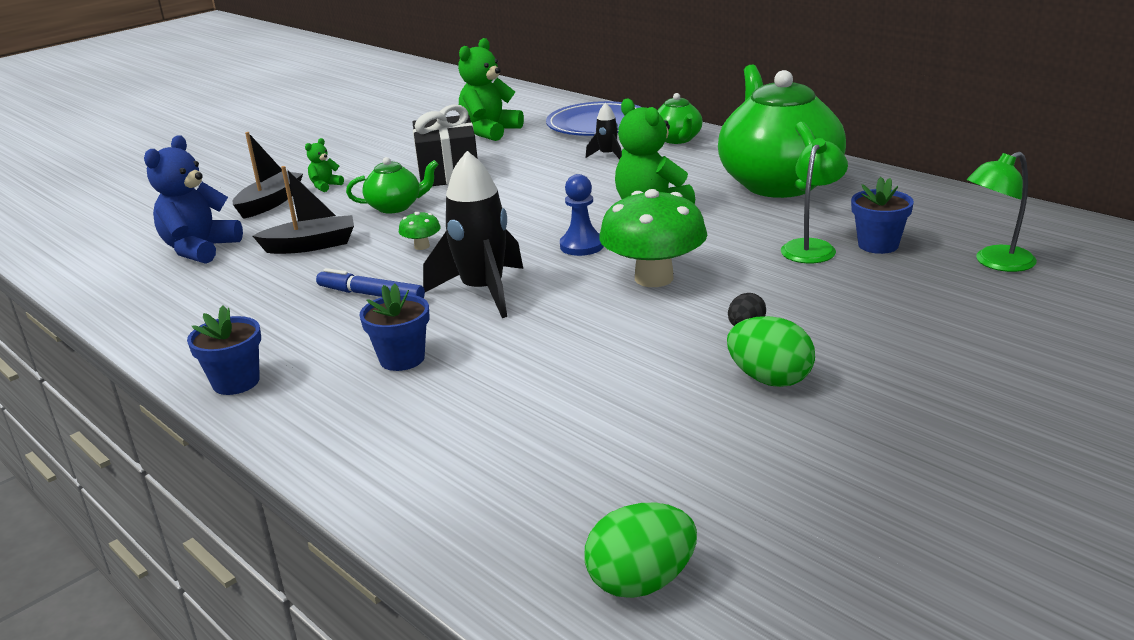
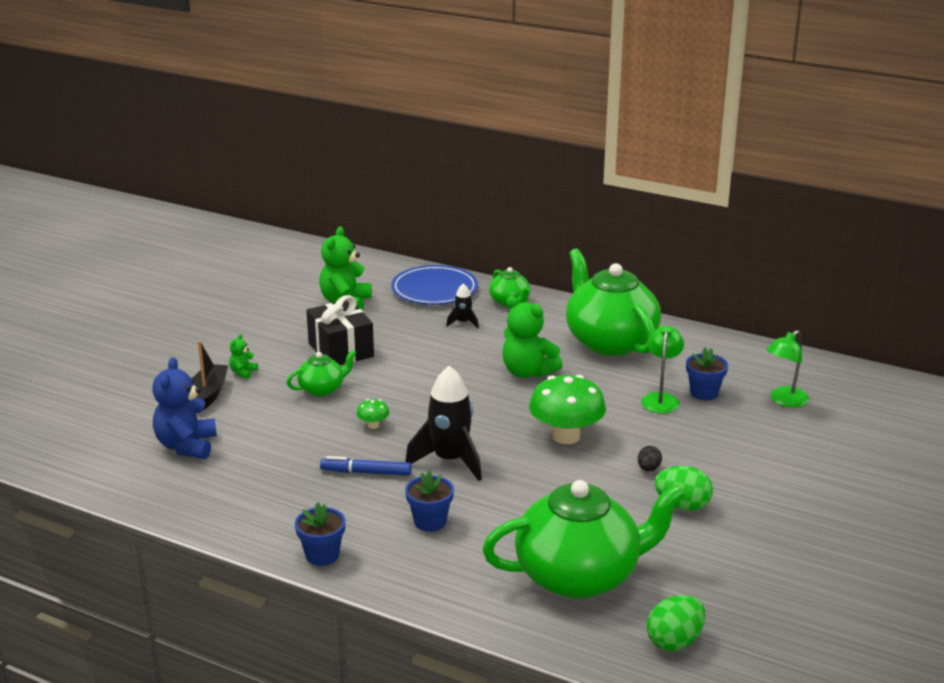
camera: 20 degrees left, 0 degrees up
black boat [253,166,354,254] -> none
blue pawn [560,174,604,256] -> none
none -> green teapot [482,480,685,599]

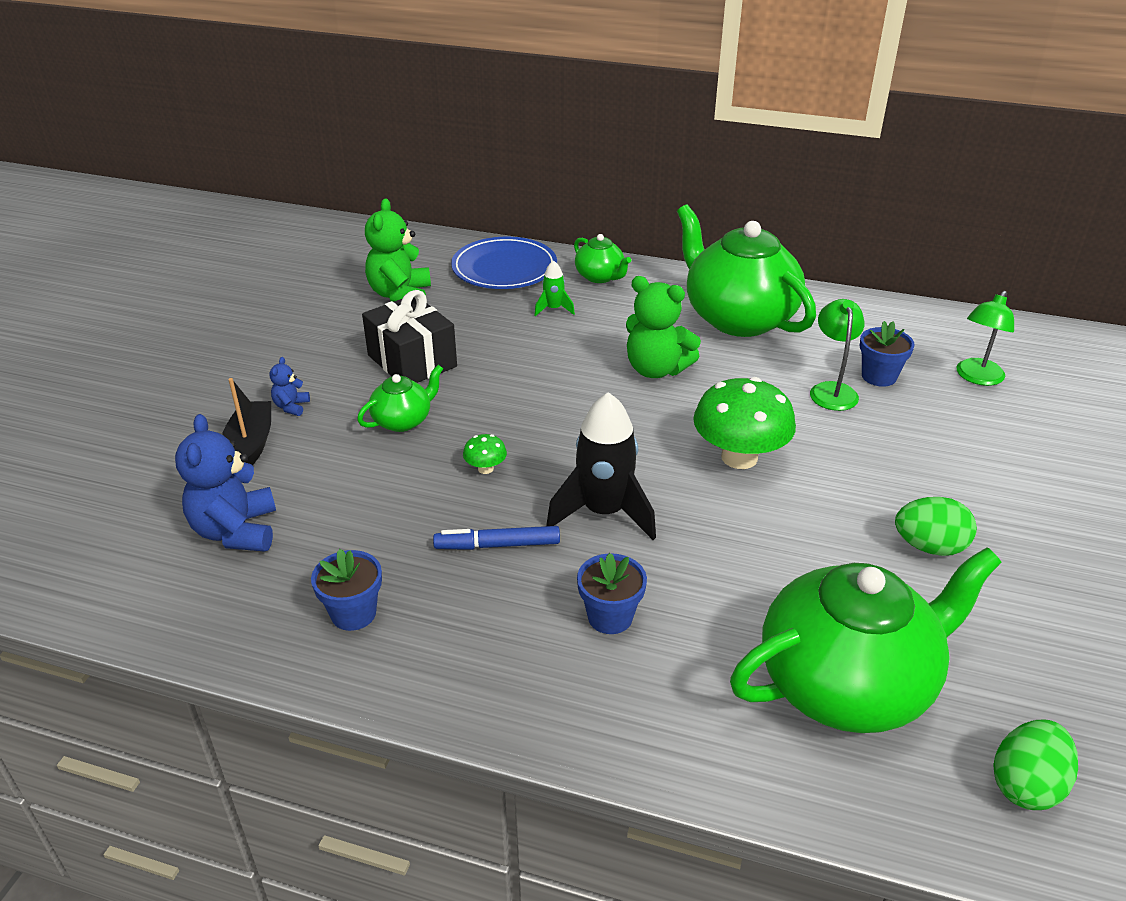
camera: 10 degrees left, 10 degrees up
green teddy bear [229,334,258,379] -> blue teddy bear [270,357,310,416]
blue flower pot [295,502,345,566] -> blue flower pot moved to [311,549,382,631]
black rocket [446,283,479,328] -> green rocket [534,260,575,316]
black egg [638,446,662,471] -> none

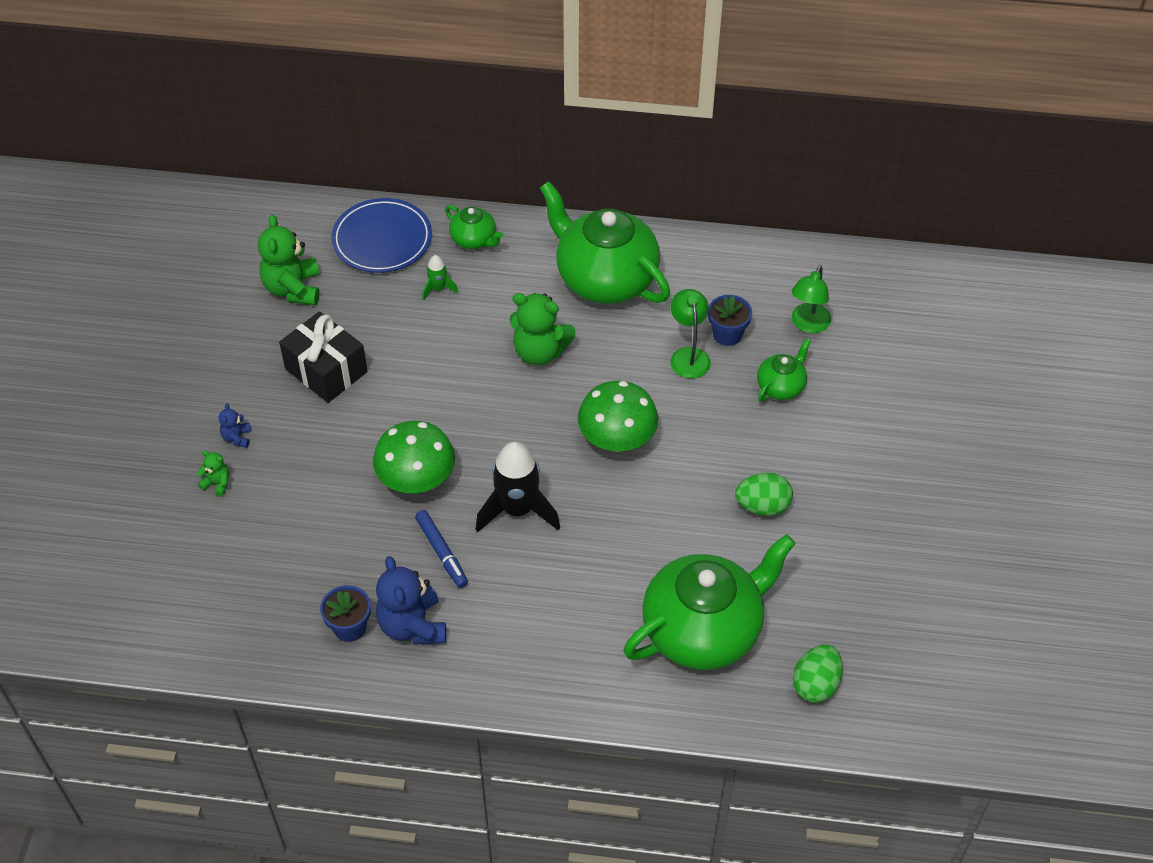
camera: 10 degrees left, 15 degrees up
blue teddy bear [175,414,276,552] -> blue teddy bear moved to [376,556,446,645]
black boat [222,378,271,466] -> green teddy bear [197,450,229,497]
green teapot [357,365,443,432] -> green teapot moved to [757,339,811,402]
blue marker [433,526,560,550] -> blue marker turned 105 degrees counterclockwise [415,510,468,588]
green mushroom [463,434,507,474] -> green mushroom [373,421,455,493], size x2.30
blue flower pot [577,553,647,634] -> none

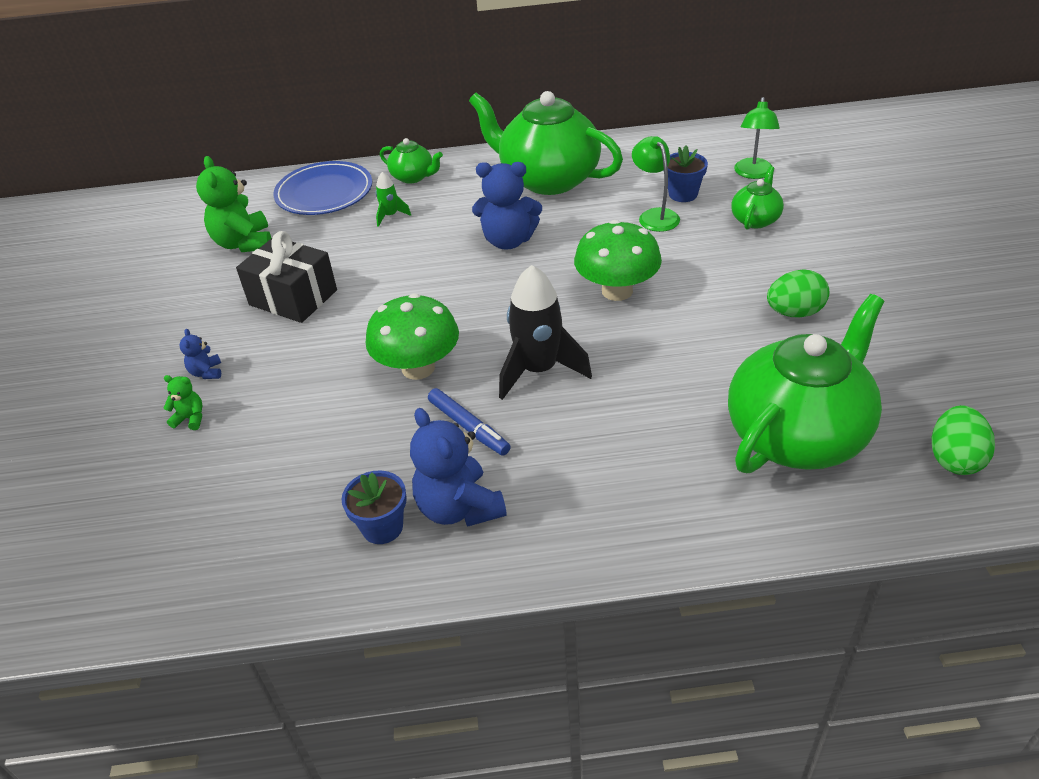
camera: 10 degrees left, 10 degrees down
green teddy bear [510,293,576,365] -> blue teddy bear [472,162,542,250]

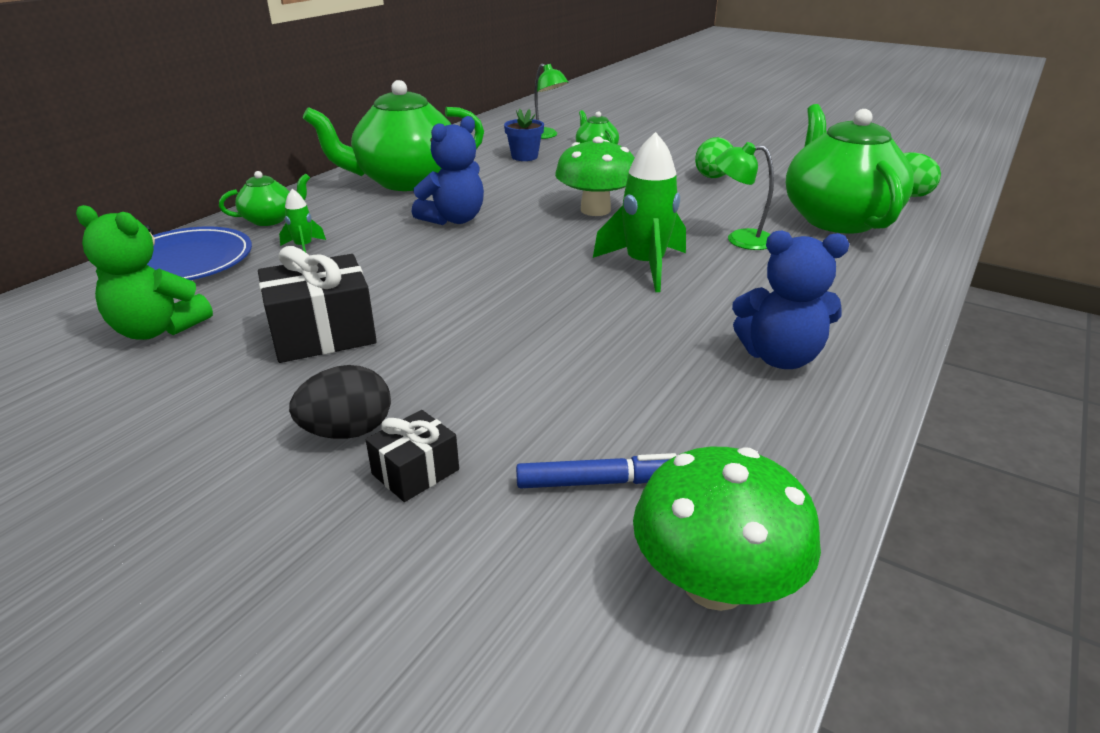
camera: 55 degrees left, 10 degrees down
green teddy bear [163,375,203,430] -> black gift [366,410,459,502]
blue teddy bear [179,329,221,379] -> black egg [289,365,391,439]
blue flower pot [342,471,407,544] -> none
green mushroom [365,293,459,380] -> green mushroom moved to [633,447,821,611]
blue marker [428,388,511,456] -> blue marker moved to [516,453,677,489]
black rocket [499,265,592,400] -> green rocket [593,132,686,292]
green lamp [632,136,680,232] -> green lamp moved to [715,142,774,250]

